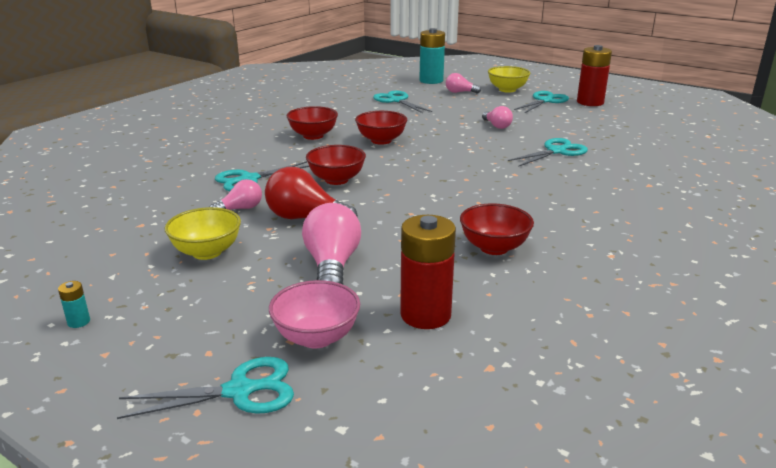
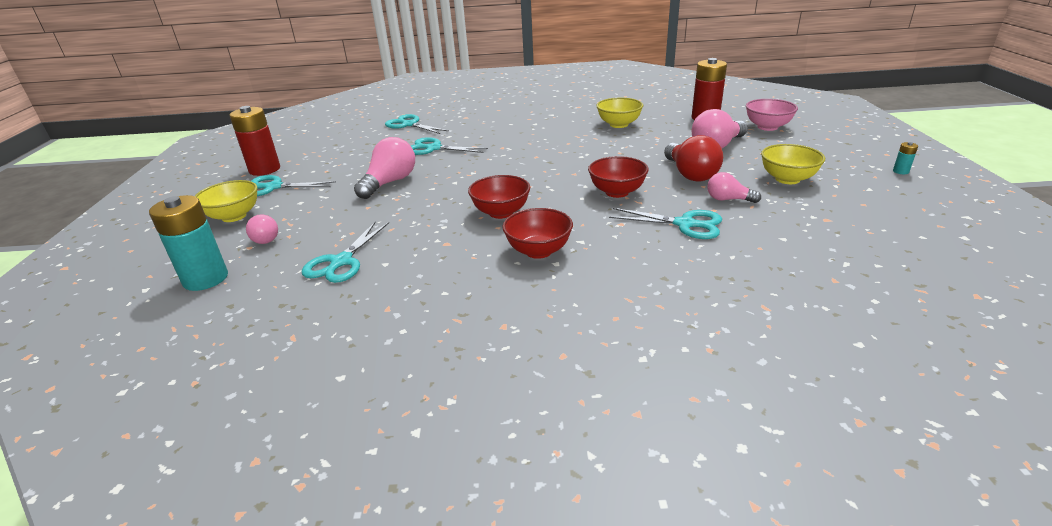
camera: 125 degrees left, 5 degrees up
turquoise scissors [117,357,294,419] -> turquoise scissors moved to [385,114,449,134]
red bowl [460,203,534,255] -> yellow bowl [596,97,643,128]
pink light bulb [482,106,513,129] -> pink light bulb [354,137,415,199], size x1.72

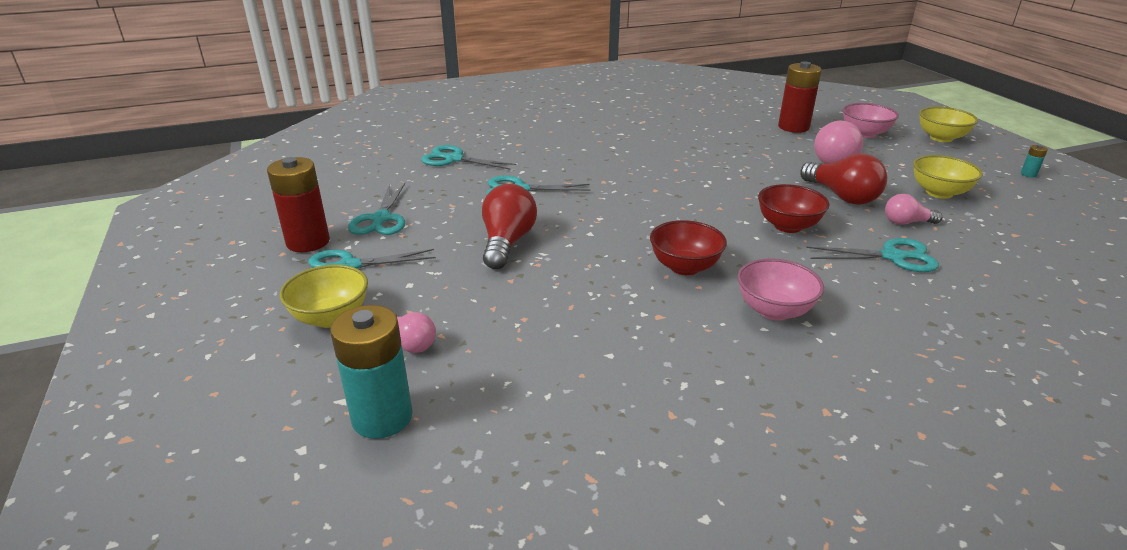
camera: 20 degrees left, 0 degrees up
turquoise scissors [302,222,389,283] -> turquoise scissors moved to [348,183,405,235]
pink light bulb [354,137,415,199] -> red light bulb [482,184,537,269]
red bowl [502,208,573,259] -> pink bowl [738,258,824,321]
yellow bowl [596,97,643,128] -> yellow bowl moved to [919,107,978,142]

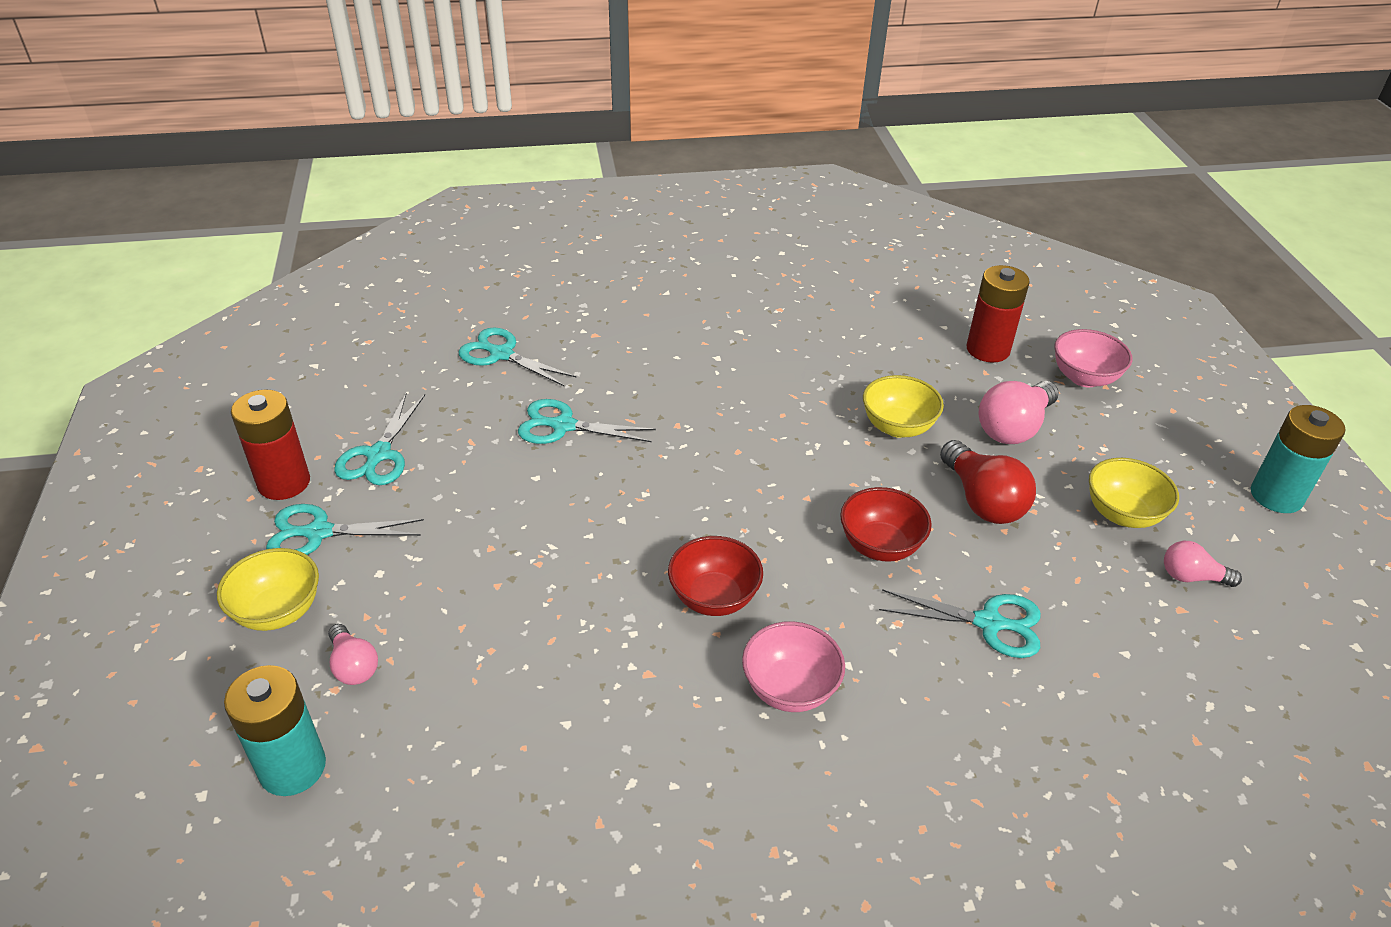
camera: 10 degrees right, 10 degrees up
red light bulb [482,184,537,269] -> none
pink light bulb [885,194,942,224] -> pink light bulb moved to [1164,541,1242,587]
yellow bowl [919,107,978,142] -> yellow bowl moved to [863,375,944,438]
turquoise battery [1020,145,1048,178] -> turquoise battery [1251,405,1345,513], size x2.41

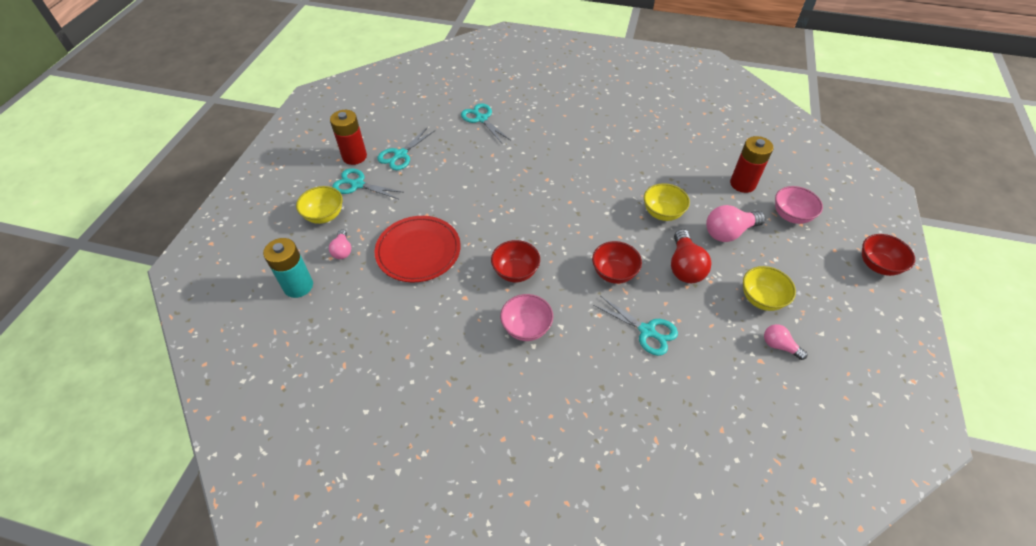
camera: 25 degrees right, 10 degrees up
turquoise scissors [518,399,656,444] -> none
turquoise battery [1251,405,1345,513] -> none
none -> red plate [375,216,461,282]
none -> red bowl [862,234,915,276]

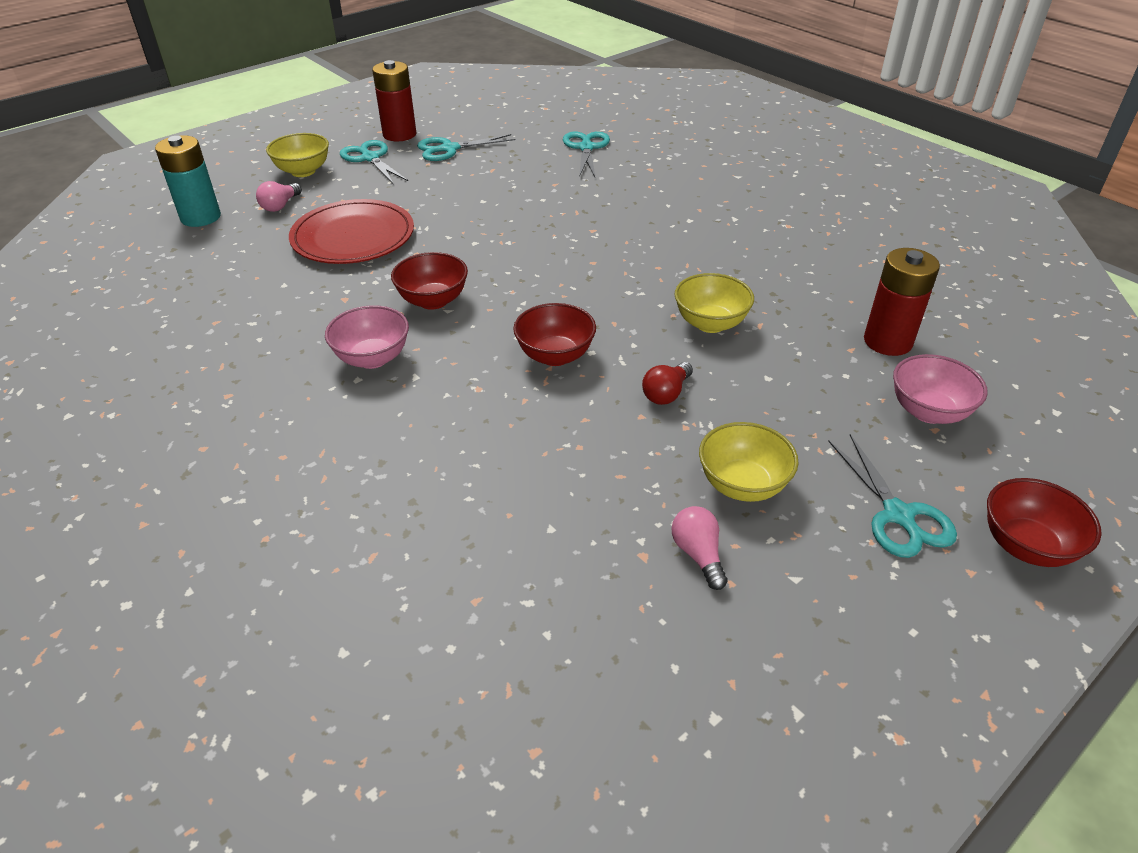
camera: 35 degrees right, 10 degrees down
turquoise scissors [593,296,678,356] -> turquoise scissors moved to [828,434,957,558]
red light bulb [671,229,712,283] -> red light bulb [642,362,693,405], size x0.58
pink light bulb [706,205,766,242] -> none

